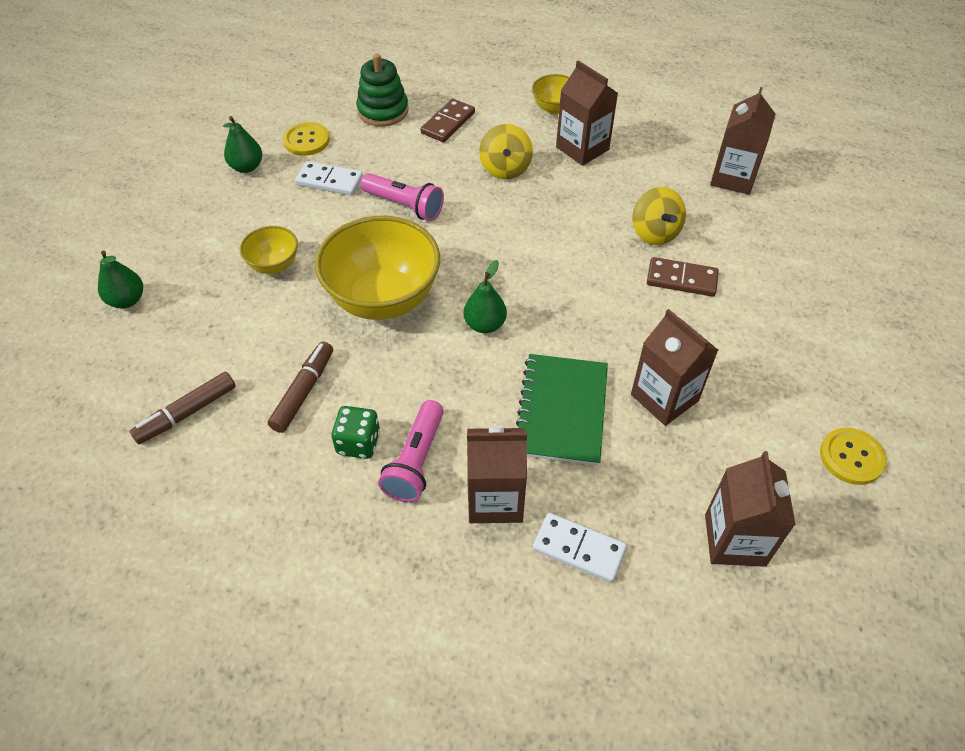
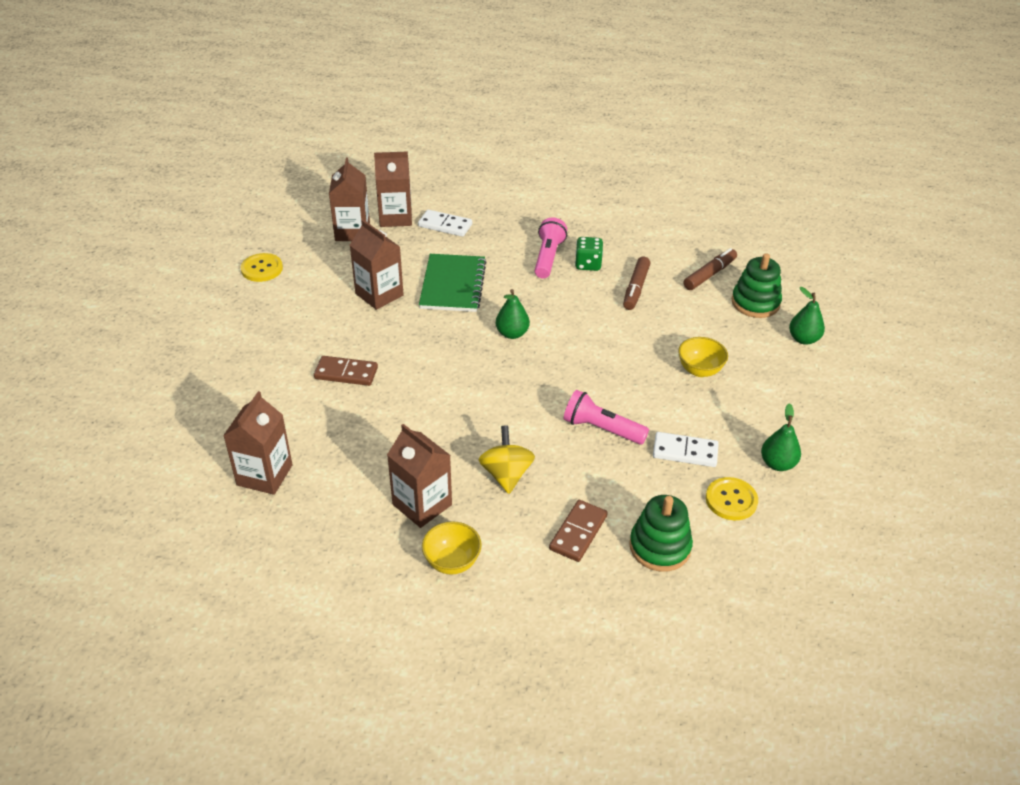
camera: 175 degrees right, 10 degrees down
yellow bowl [315,216,440,320] -> none
brown carton [467,425,527,523] -> brown carton moved to [374,151,412,227]
yellow spinning top [633,187,686,245] -> none
none -> green stacking toy [732,253,782,318]

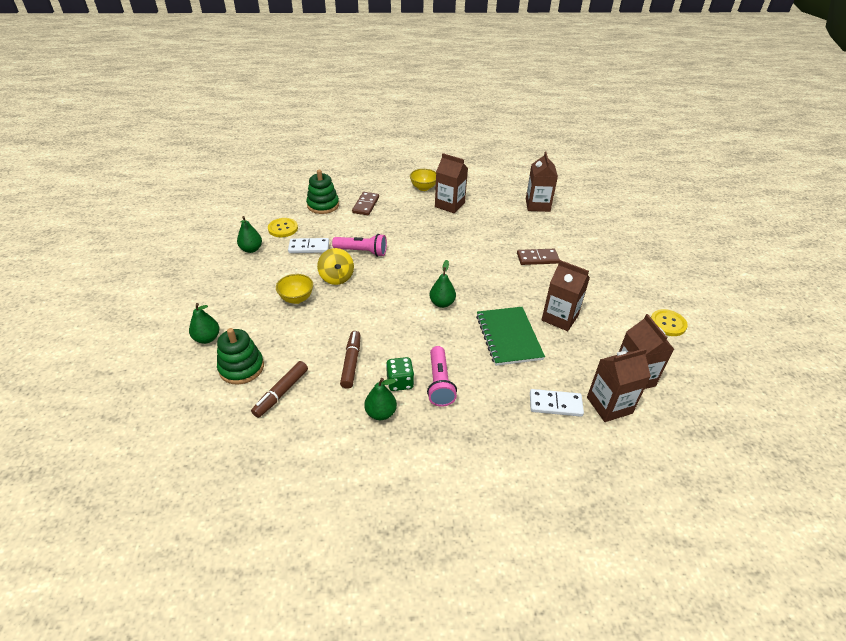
camera: 165 degrees right, 0 degrees up
yellow spinning top [479,426,535,494] -> yellow spinning top moved to [317,248,354,285]
none -> green pear [364,378,397,420]

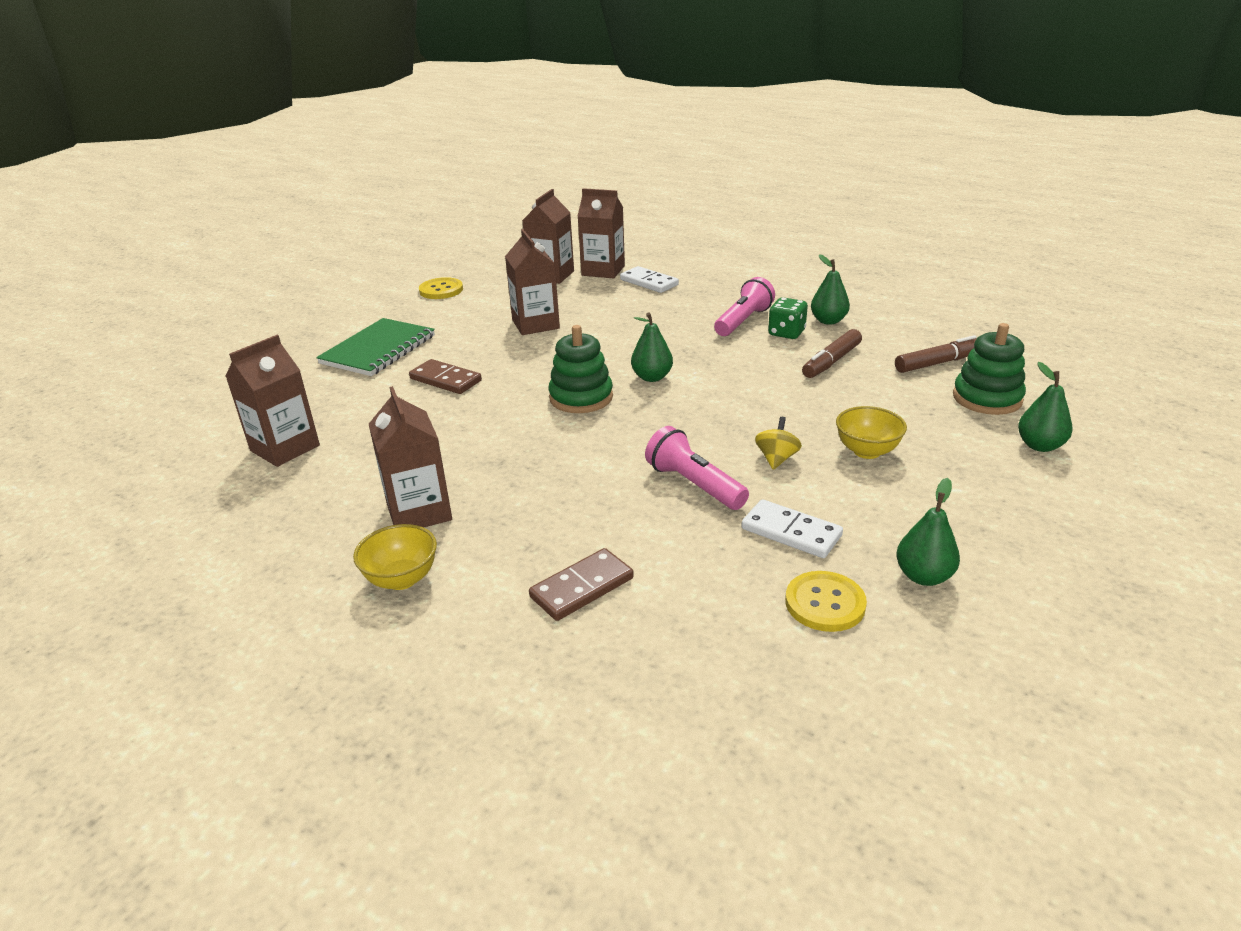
camera: 140 degrees left, 10 degrees down
green stacking toy [306,170,339,214] -> green stacking toy moved to [548,325,613,413]
yellow spinning top [317,248,354,285] -> yellow spinning top [755,417,802,470], size x0.66
green notebook [476,307,545,366] -> green notebook moved to [316,318,435,376]

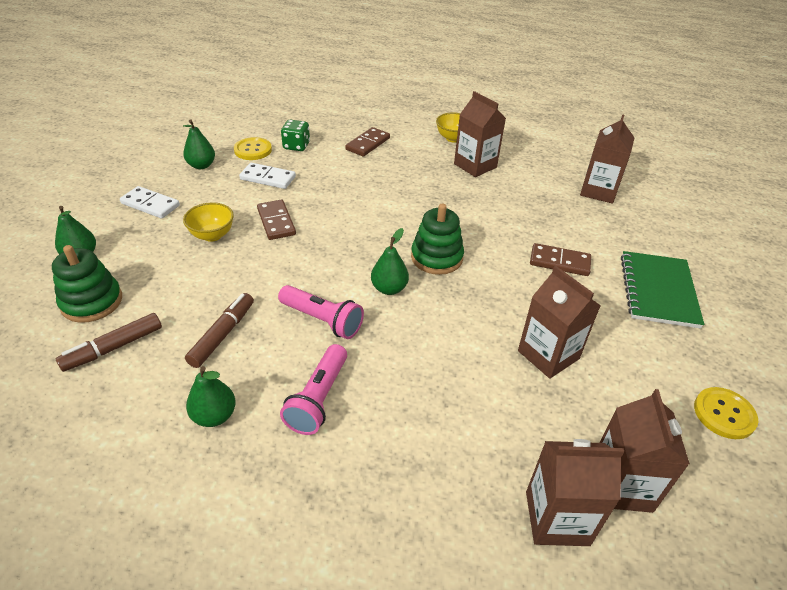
camera: 160 degrees right, 10 degrees up
white domino [620,266,679,293] -> white domino moved to [120,186,180,218]
pink flashlight [645,426,749,510] -> pink flashlight moved to [278,285,364,339]
yellow spinning top [755,417,802,470] -> brown domino [257,200,296,240]
green dice [768,297,808,339] -> green dice moved to [281,120,310,151]

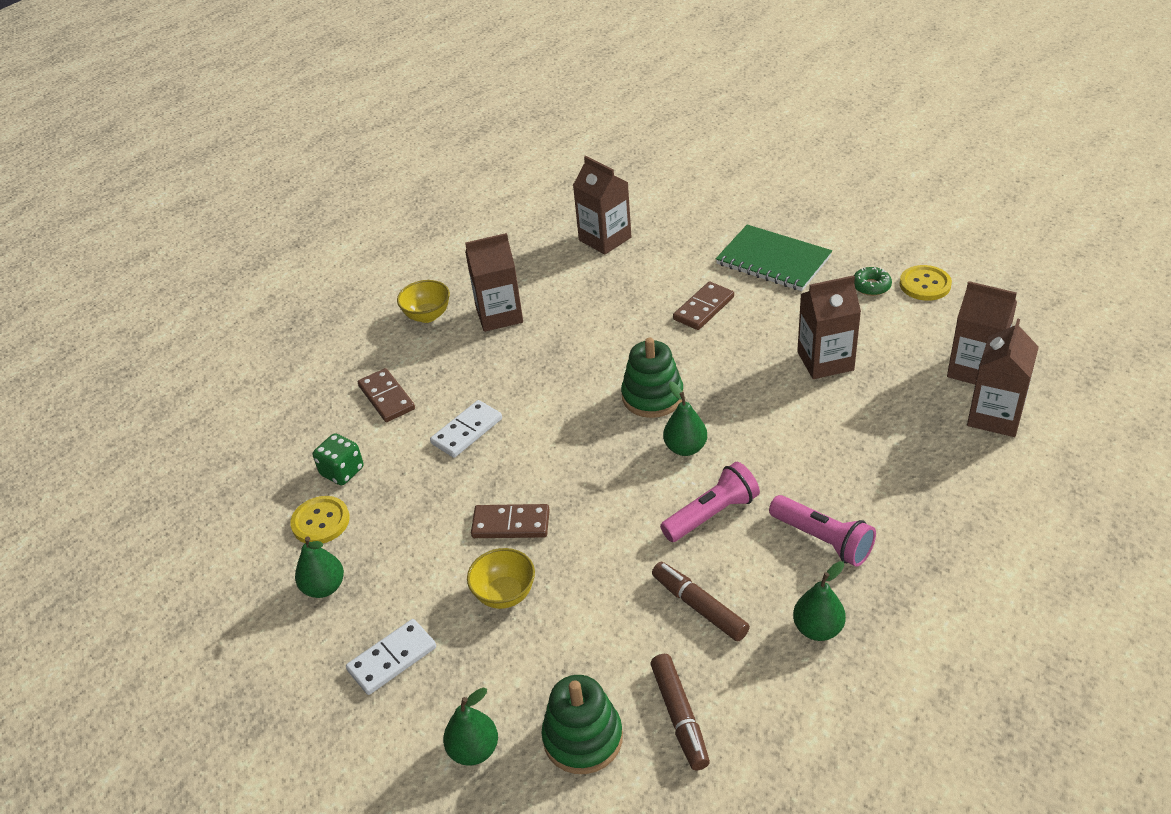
camera: 60 degrees left, 0 degrees up
white domino [239,163,296,189] -> white domino moved to [430,400,502,458]
none -> green donut [854,267,892,296]

